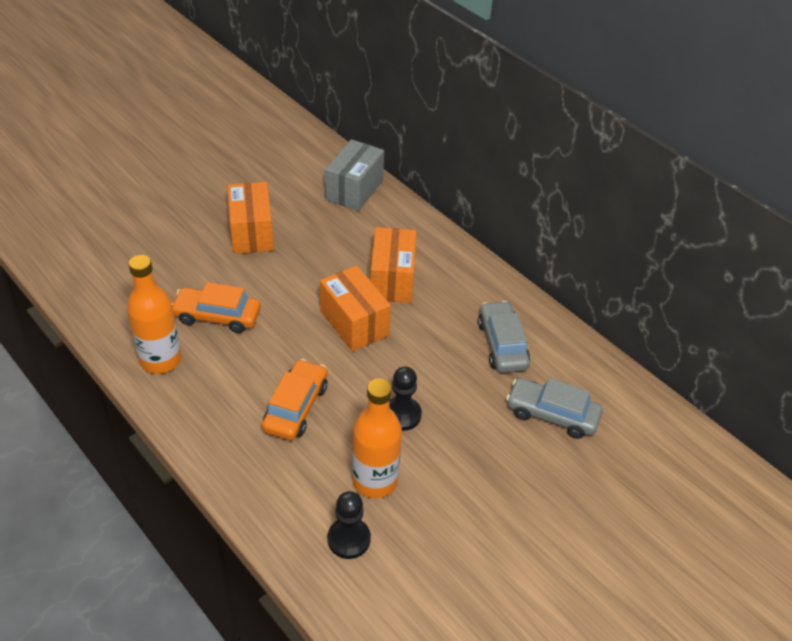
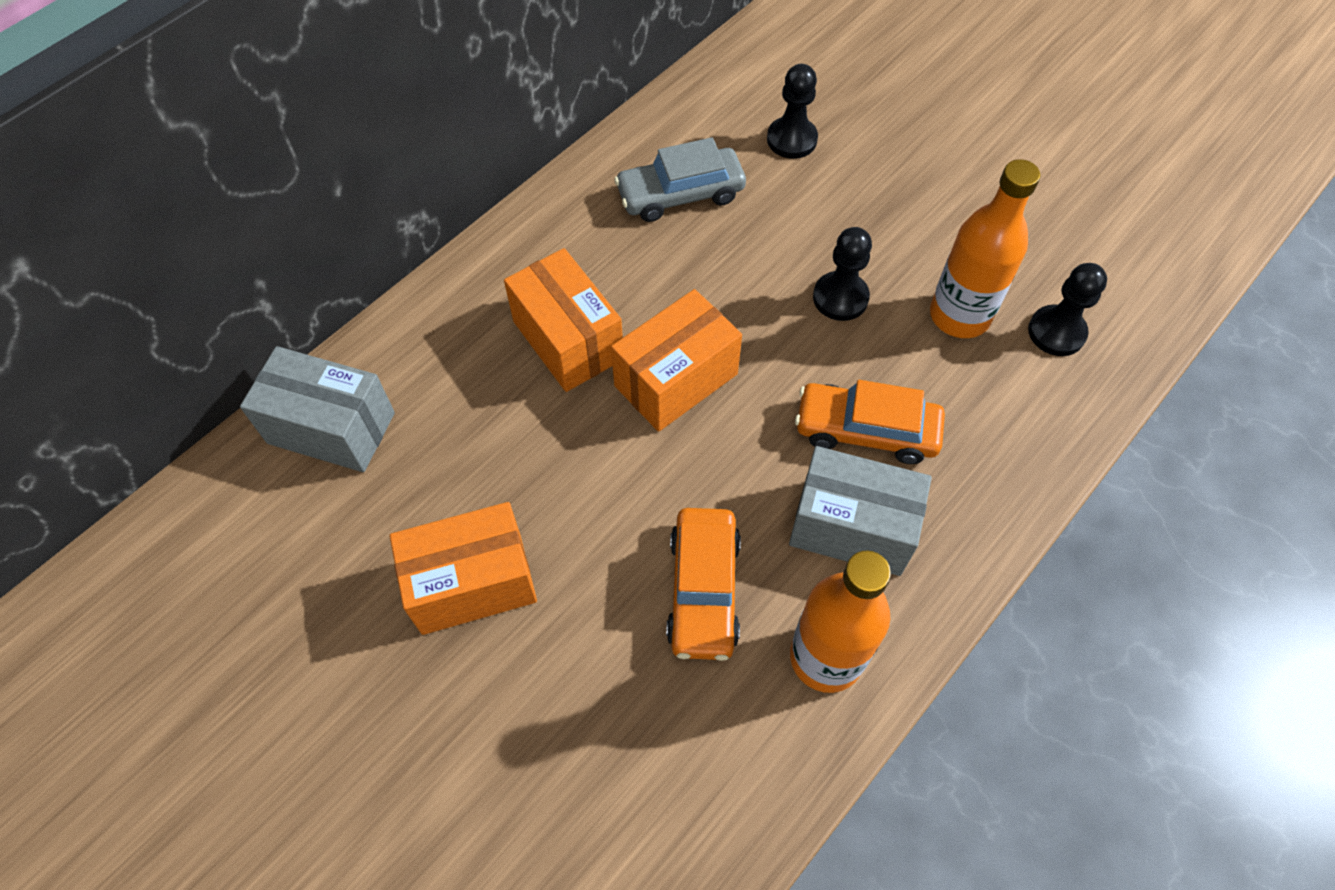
camera: 95 degrees left, 15 degrees up
orange box [370,227,417,303] -> orange box turned 60 degrees clockwise [504,248,623,392]
grey car [506,378,603,439] -> black pawn [767,64,818,159]
none -> grey box [789,446,932,576]

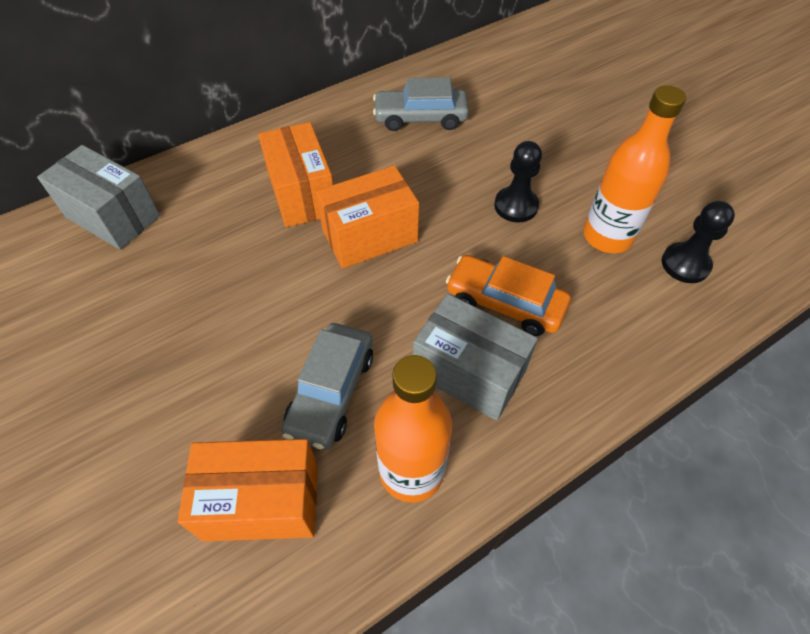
camera: 15 degrees right, 5 degrees down
orange box [390,502,537,635] -> orange box moved to [178,439,318,541]
orange car [666,508,741,661] -> grey car [281,323,373,450]
black pawn [767,64,818,159] -> none

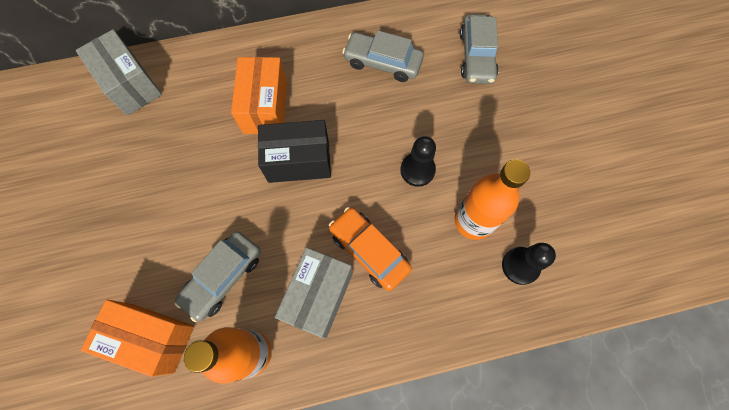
camera: 20 degrees right, 15 degrees up
orange box [316,165,419,269] -> black box [258,120,331,183]
grey box [413,294,538,421] -> grey box turned 60 degrees clockwise [275,247,353,338]
none -> grey car [460,14,499,84]

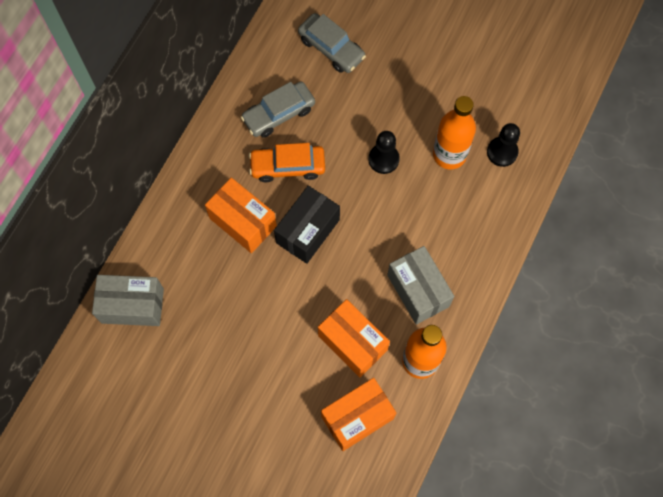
camera: 50 degrees left, 0 degrees up
grey car [175,231,261,322] -> orange box [318,299,390,377]
orange car [329,207,412,291] -> orange car moved to [249,143,325,182]

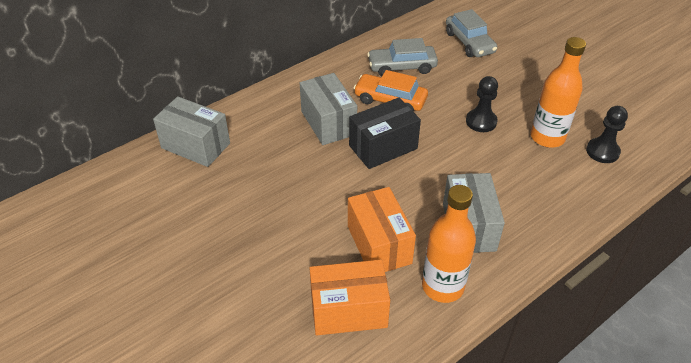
camera: 25 degrees right, 25 degrees down
orange box [205,178,277,253] -> grey box [300,73,357,145]

